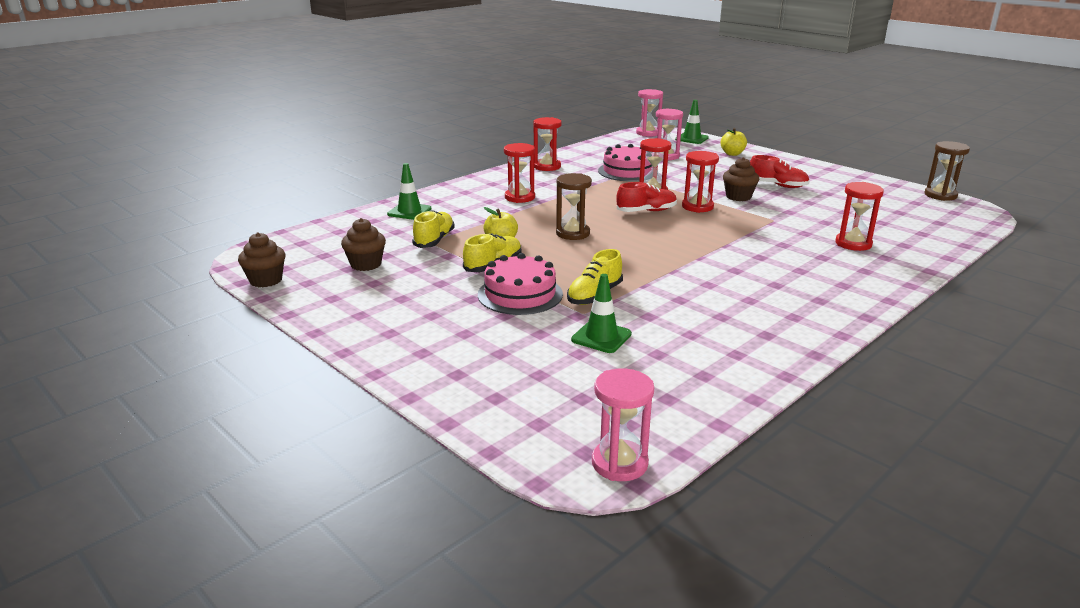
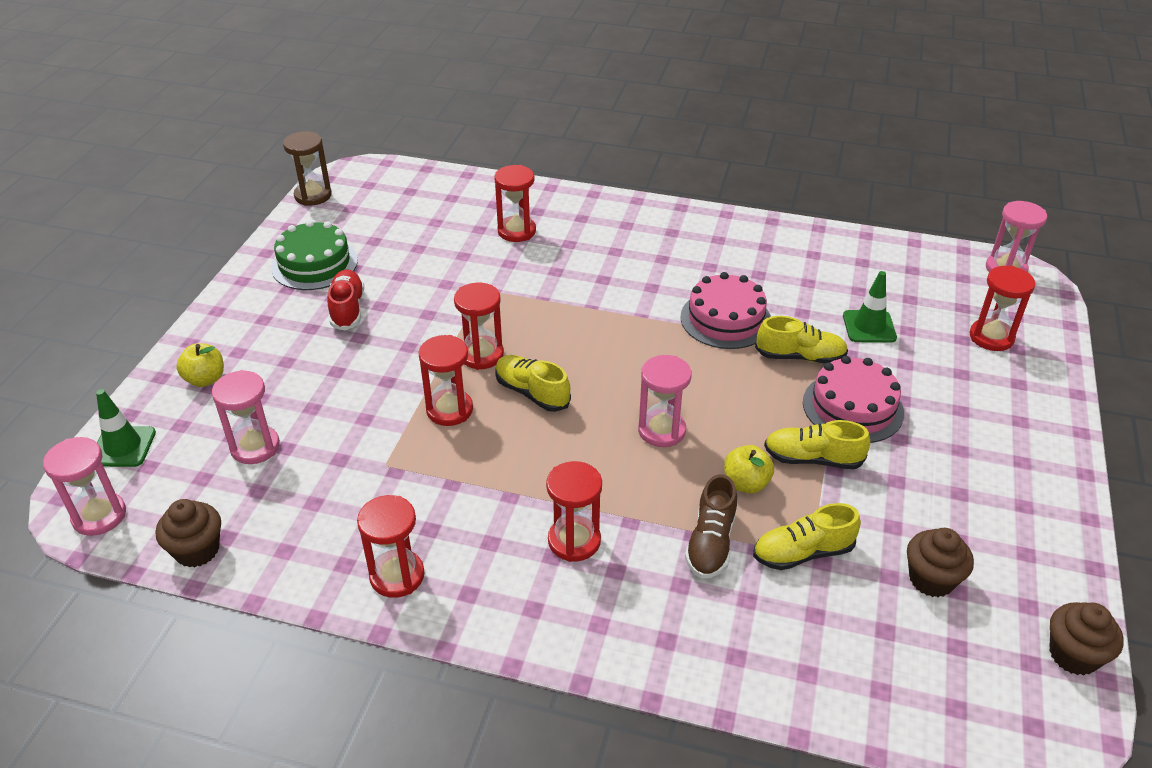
camera: 120 degrees left, 15 degrees up
green traffic cone [387,163,431,220] -> none
brown hourglass [556,173,592,240] -> pink hourglass [638,355,692,447]
pink cake [598,144,658,181] -> pink cake moved to [681,272,771,349]
red shoe [616,182,677,212] -> yellow shoe [495,355,571,412]
brown cupcake [723,157,759,201] -> brown cupcake moved to [156,499,221,567]
none -> green cake [271,220,358,290]
none -> brown shoe [685,474,737,579]
none -> red hourglass [969,266,1035,351]

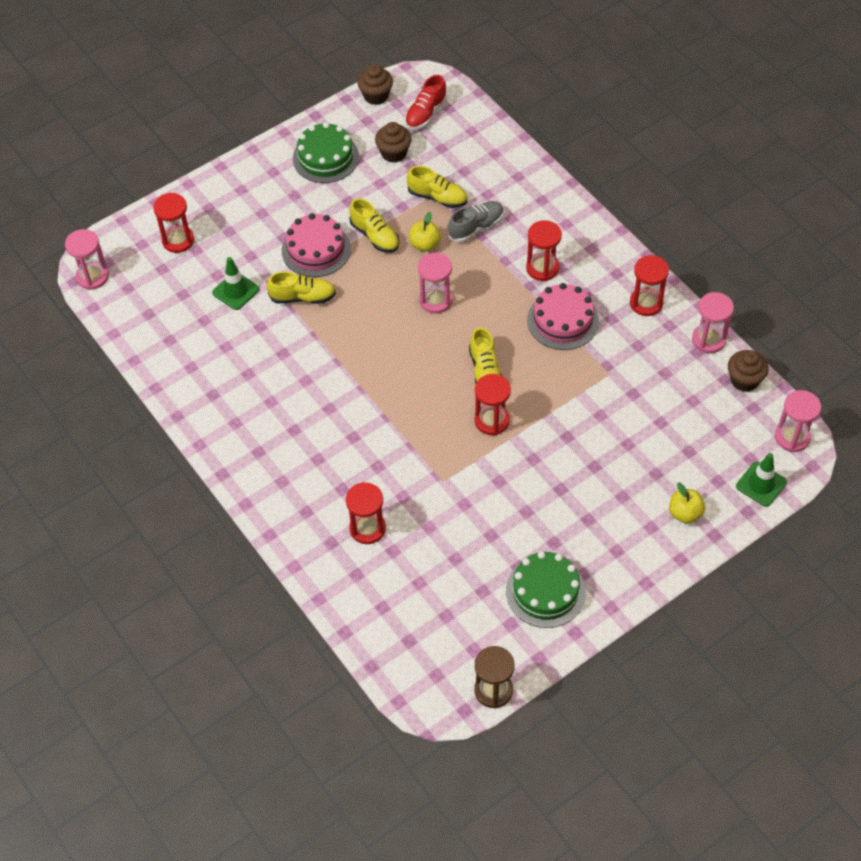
camera: 140 degrees left, 15 degrees up
pink hourglass [212,370,280,464] -> pink hourglass moved to [692,292,734,353]
red shoe [327,269,364,330] -> red shoe moved to [405,75,447,130]
red hourglass [419,335,473,426] -> none
pink cake [681,272,771,349] -> pink cake moved to [527,283,599,350]
brown shoe [685,474,737,579] -> grey shoe [448,201,504,242]
yellow shoe [755,316,848,363] -> yellow shoe turned 135 degrees clockwise [267,271,336,304]
none -> green cake [293,122,359,183]

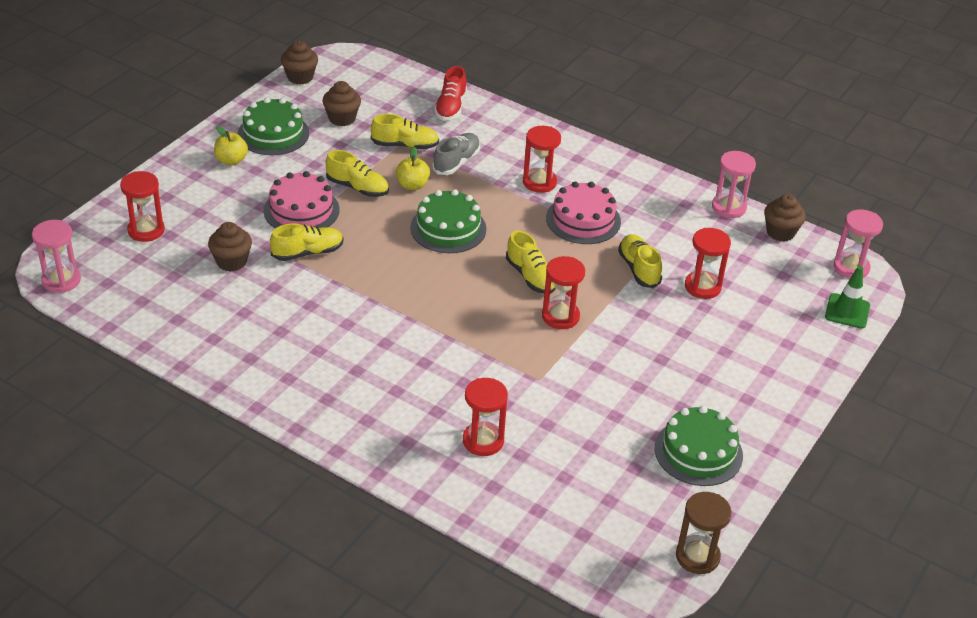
camera: 25 degrees left, 15 degrees down
green traffic cone [212,257,259,310] -> brown cupcake [208,222,252,272]
red shoe [405,75,447,130] -> red shoe moved to [434,66,467,121]
pink hourglass [418,252,452,314] -> green cake [410,189,486,253]
red hourglass [630,255,669,316] -> red hourglass moved to [685,228,731,299]
yellow apple [669,482,705,524] -> yellow apple moved to [214,126,248,165]
none -> yellow shoe [618,234,662,288]

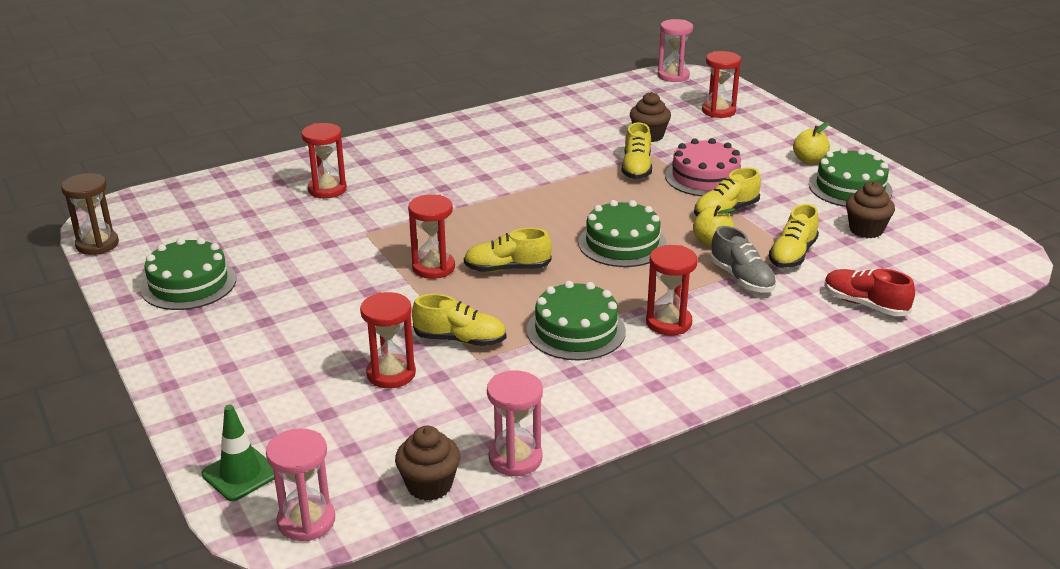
camera: 120 degrees right, 10 degrees down
brown cupcake [281,40,318,85] -> none
pink cake [546,182,621,244] -> green cake [527,281,626,361]

